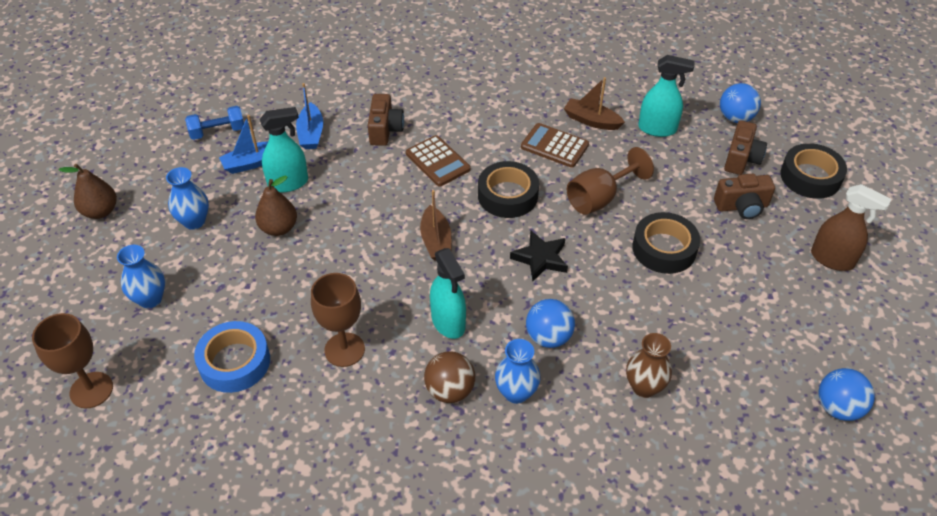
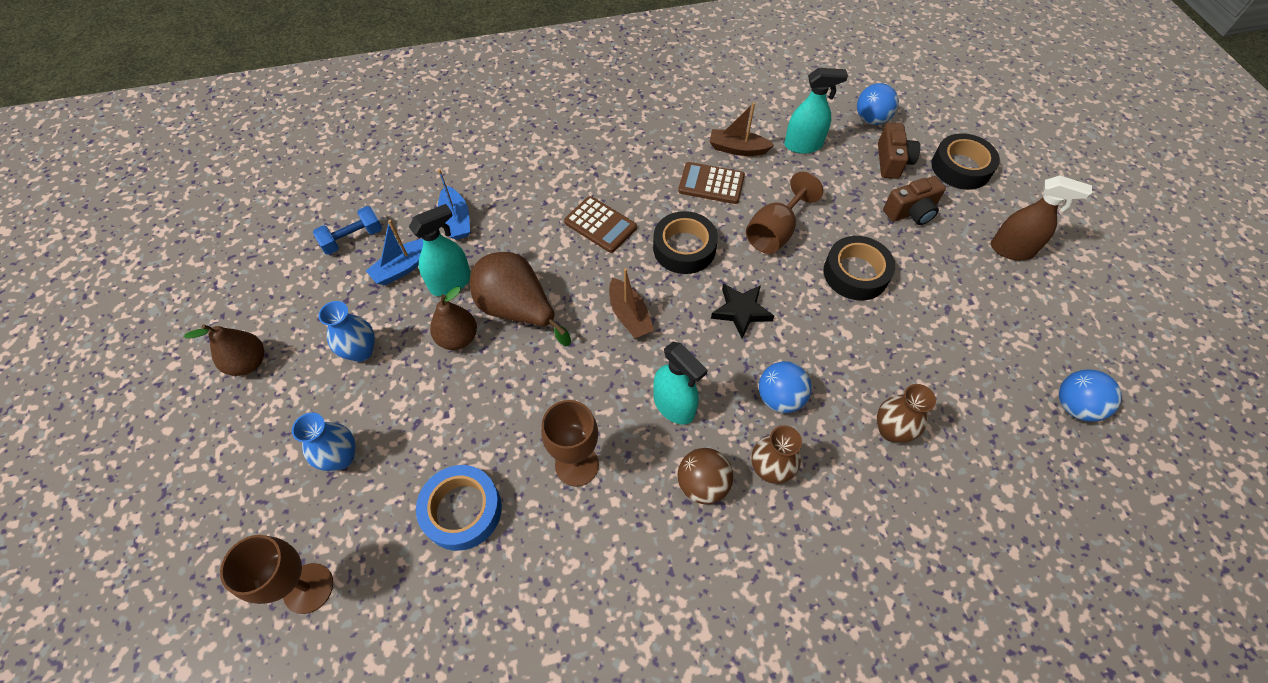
camera: 15 degrees left, 10 degrees up
brown camera [368,94,404,146] -> none
blue vase [495,339,540,404] -> brown vase [752,425,802,484]
none -> brown pear [470,252,571,346]

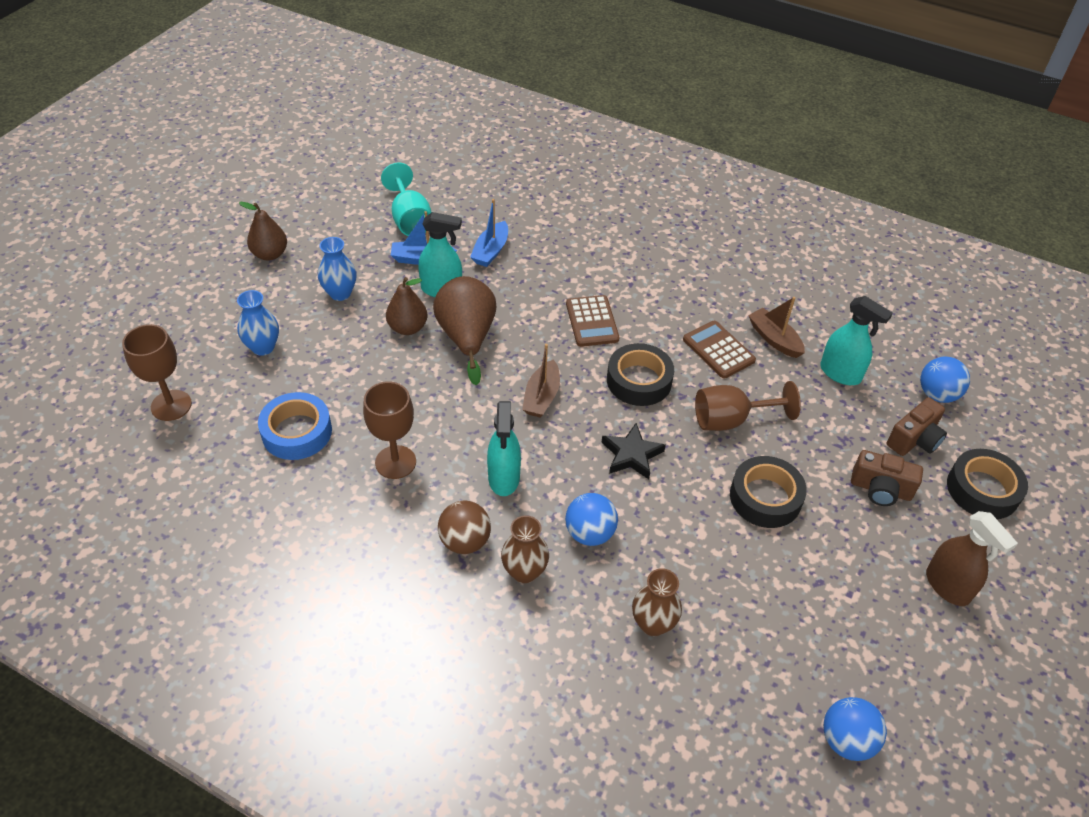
camera: 40 degrees right, 10 degrees down
blue dumbbell [313,206,382,255] -> turquoise goblet [381,163,431,236]

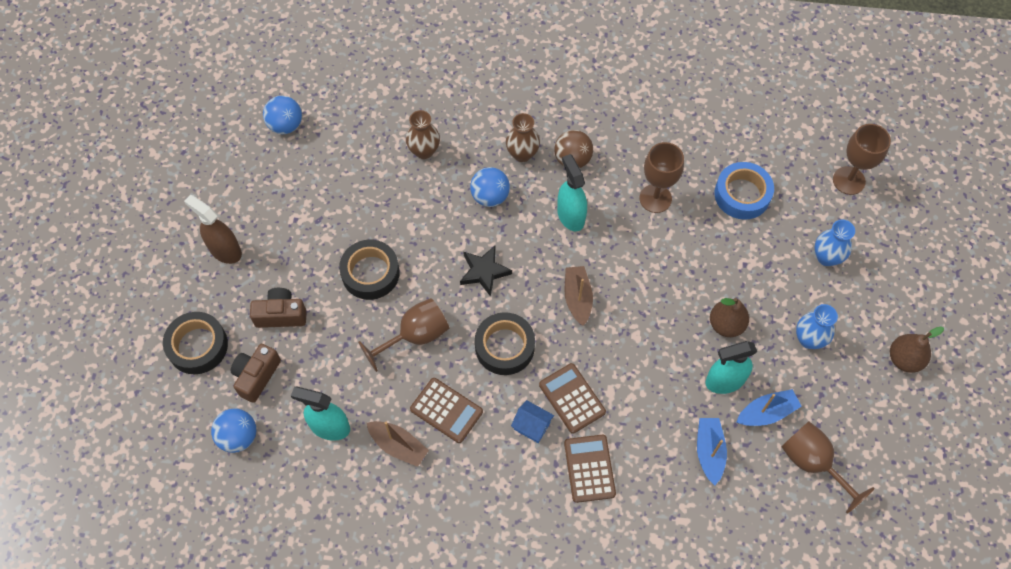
camera: 160 degrees right, 15 degrees up
turquoise goblet [381,163,431,236] -> brown goblet [782,421,875,514]
brown pear [433,276,496,385] -> none
none -> blue house [511,400,554,443]
none -> brown calculator [564,435,616,503]

